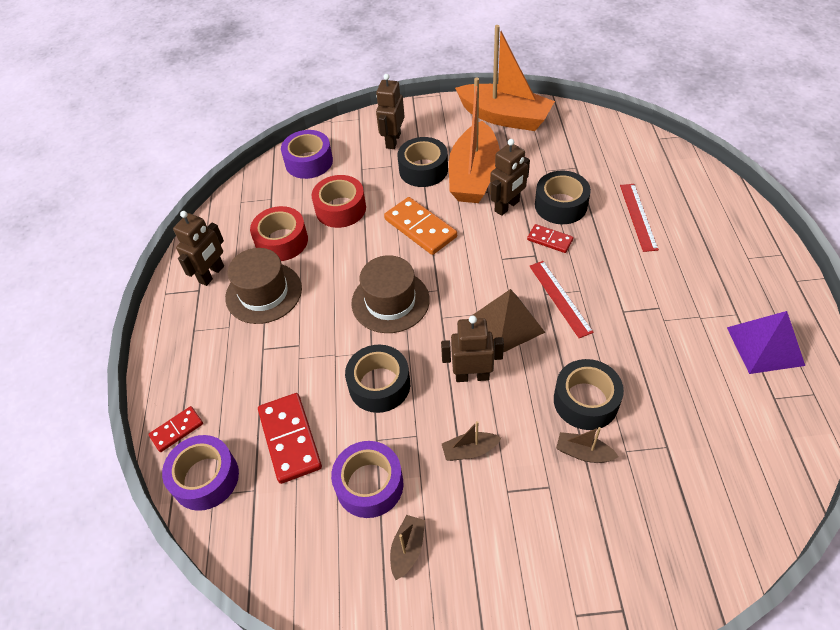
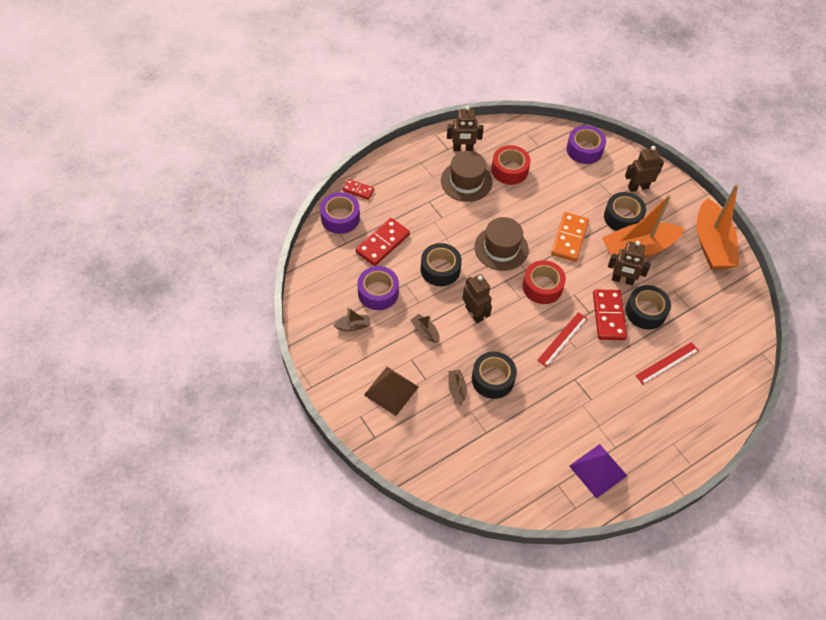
camera: 55 degrees right, 5 degrees up
red tape [312,175,366,228] -> red tape moved to [523,260,566,304]
brown pyramid [473,289,545,353] -> brown pyramid moved to [364,367,419,416]
red domino [527,224,573,253] -> red domino [593,289,627,340], size x1.77

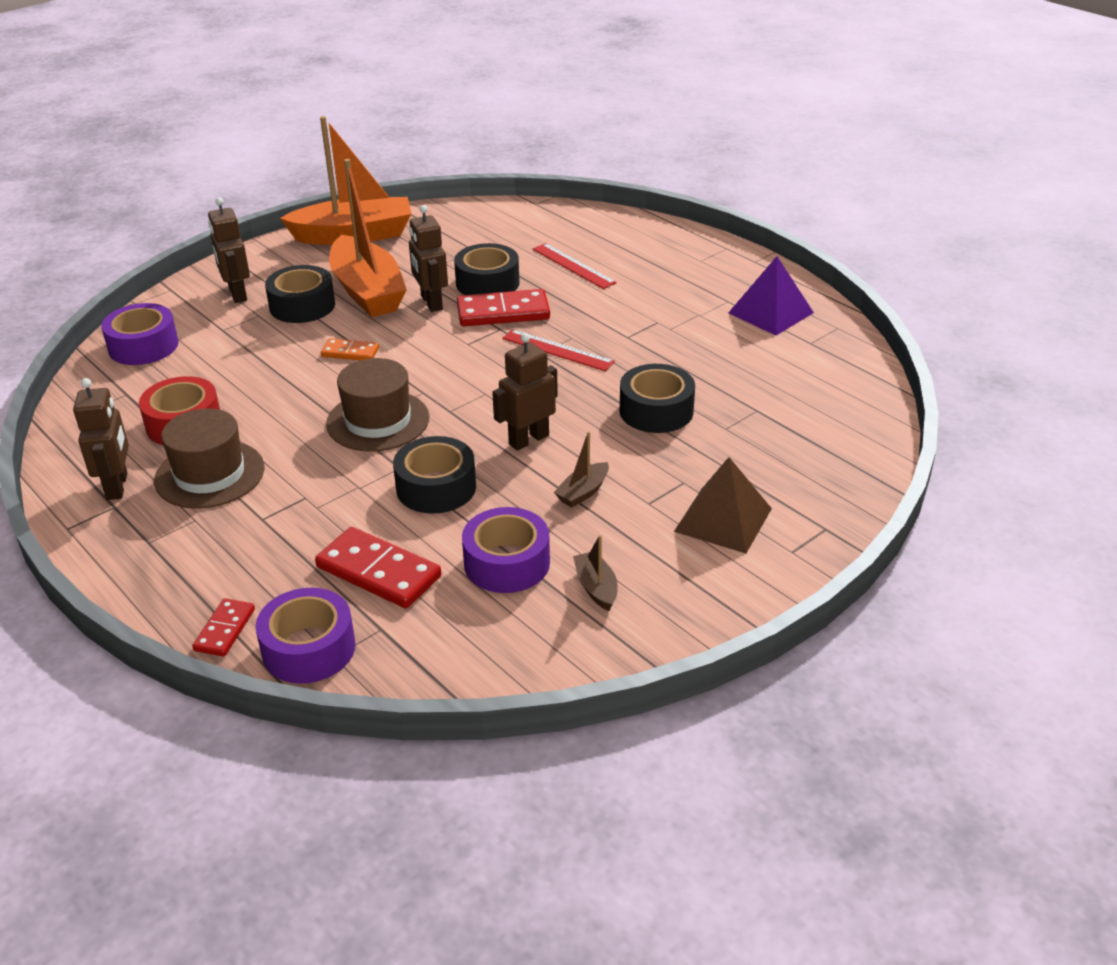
camera: 95 degrees left, 20 degrees down
brown boat [448,370,467,405] -> none
red tape [523,260,566,304] -> none
orange domino [551,212,589,262] -> orange domino [321,338,379,360], size x0.57
brown robot [608,241,651,285] -> brown robot turned 150 degrees clockwise [409,205,448,312]

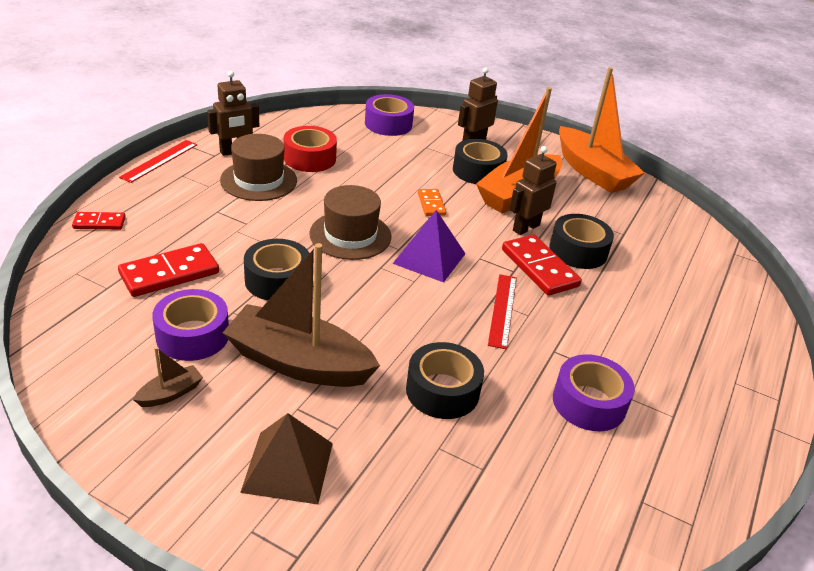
camera: 65 degrees right, 0 degrees up
purple tape [255,588,356,684] -> purple tape moved to [553,354,635,431]
red domino [315,527,441,608] -> red domino turned 45 degrees clockwise [118,243,219,297]
brown robot [492,333,558,451] -> none
red ruler [533,243,617,289] -> red ruler moved to [119,140,197,183]
brown boat [554,432,609,508] -> brown boat [223,243,380,387], size x2.40
purple pyramid [728,256,814,336] -> purple pyramid moved to [392,210,466,283]

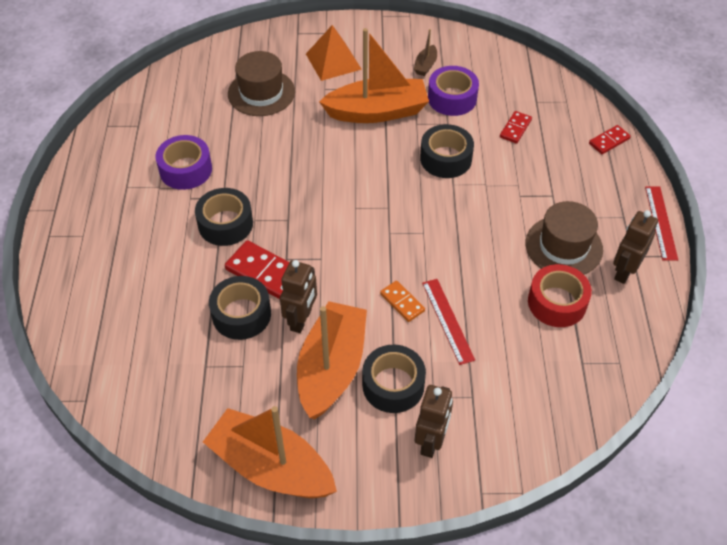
camera: 155 degrees right, 15 degrees up
red domino [118,243,219,297] -> red domino [500,111,532,144], size x0.57
brown boat [223,243,380,387] -> orange boat [319,28,429,123]
brown pyramid [240,413,333,504] -> orange pyramid [306,25,362,81]
brown hat [309,185,391,260] -> brown hat moved to [228,51,295,116]
purple tape [365,94,414,136] -> none
purple pyramid [392,210,466,283] -> none
black tape [406,342,484,419] -> black tape moved to [195,188,253,246]
red ruler [488,274,517,349] -> red ruler moved to [422,279,475,365]

